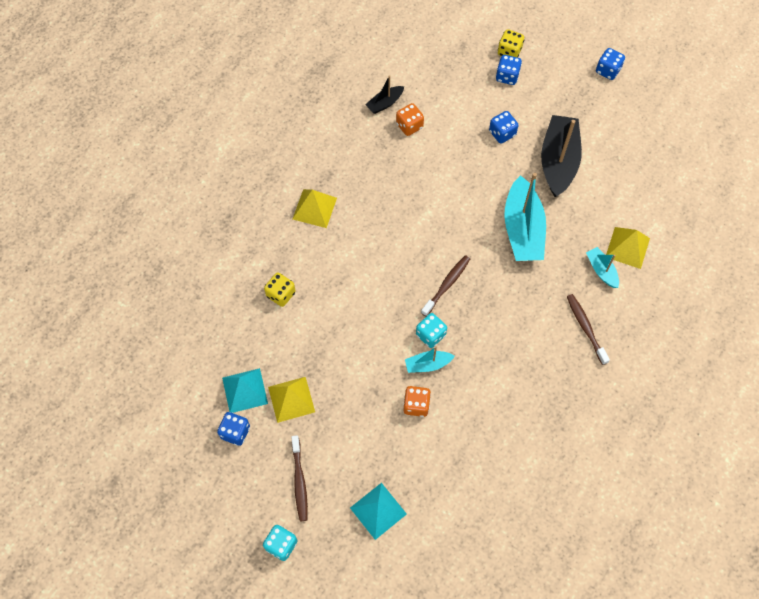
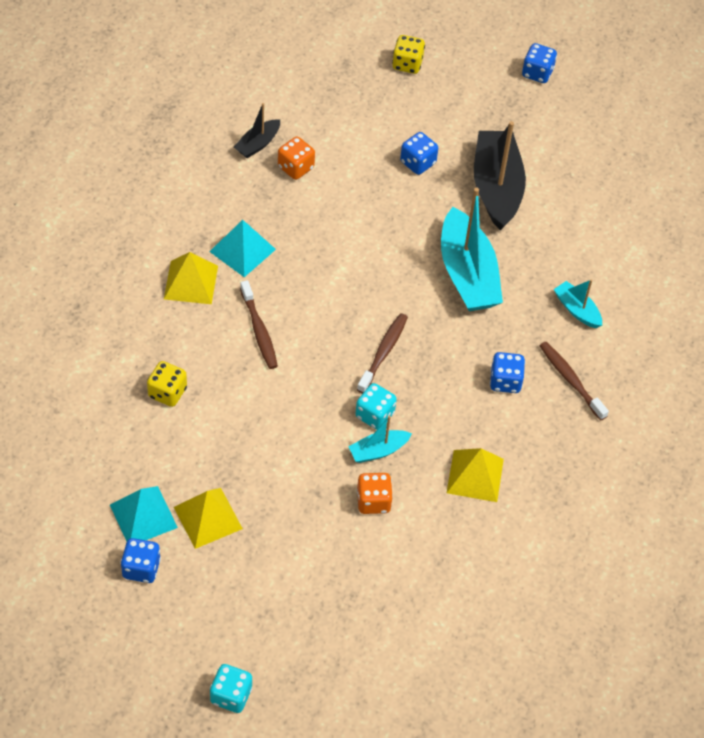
camera: 15 degrees left, 10 degrees down
brown toothbrush [291,435,308,521] -> brown toothbrush moved to [240,280,278,369]
turquoise pyramid [350,483,407,540] -> turquoise pyramid moved to [209,220,276,277]
blue dice [496,55,522,85] -> blue dice moved to [490,352,525,393]
yellow pyramid [606,227,650,269] -> yellow pyramid moved to [447,448,504,502]

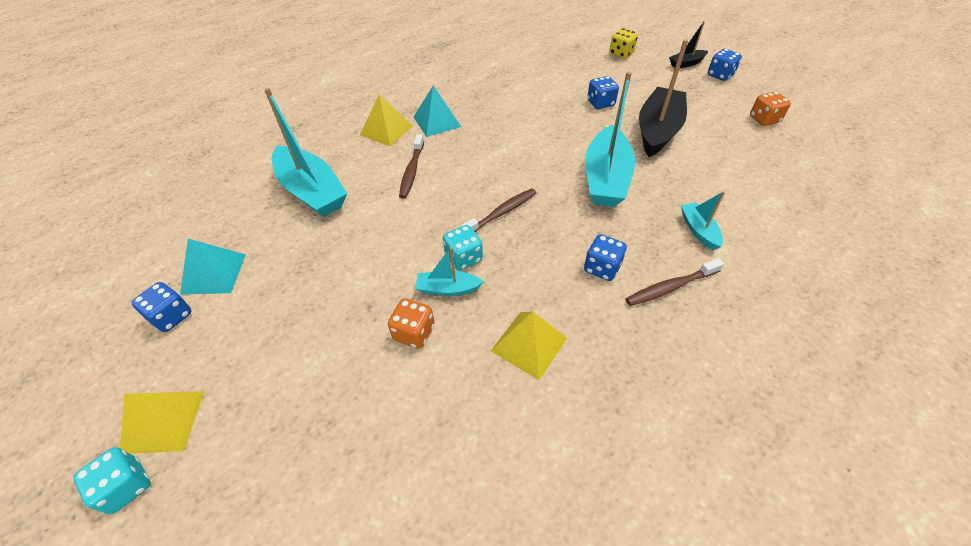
camera: 30 degrees right, 5 degrees down
yellow dice [147,361,187,407] -> turquoise boat [264,88,347,217]
yellow pyramid [174,488,243,549] -> yellow pyramid moved to [120,391,205,454]
black boat [234,103,280,158] -> black boat moved to [669,21,708,68]
orange dice [278,137,315,180] -> orange dice moved to [750,91,791,126]
brown toothbrush [540,342,609,421] -> brown toothbrush turned 105 degrees counterclockwise [626,258,724,306]

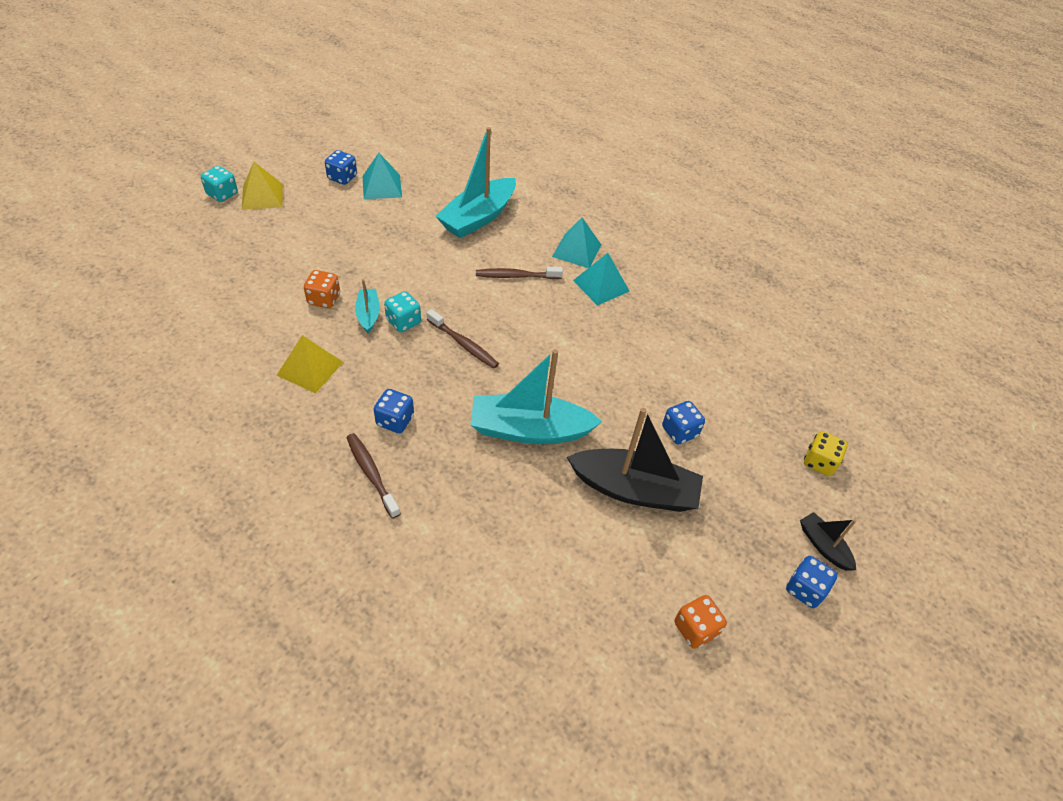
camera: 75 degrees right, 0 degrees up
yellow pyramid [360,94,413,146] -> turquoise pyramid [552,218,601,268]
turquoise boat [681,191,725,250] -> none

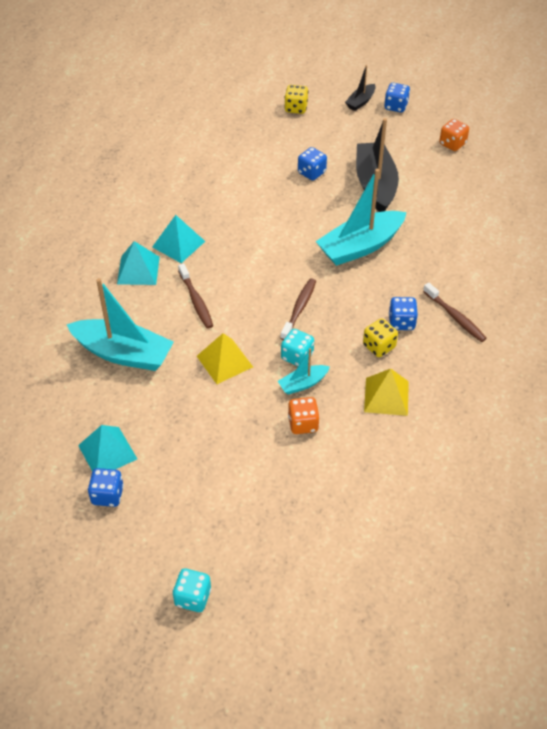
camera: 105 degrees left, 0 degrees up
yellow pyramid [242,162,283,210] -> yellow pyramid moved to [197,333,253,384]
brown toothbrush [346,433,401,519] -> brown toothbrush turned 75 degrees counterclockwise [423,282,487,342]
turquoise boat [470,349,603,444] -> turquoise boat turned 75 degrees clockwise [315,169,407,266]
none -> yellow dice [363,318,398,357]

